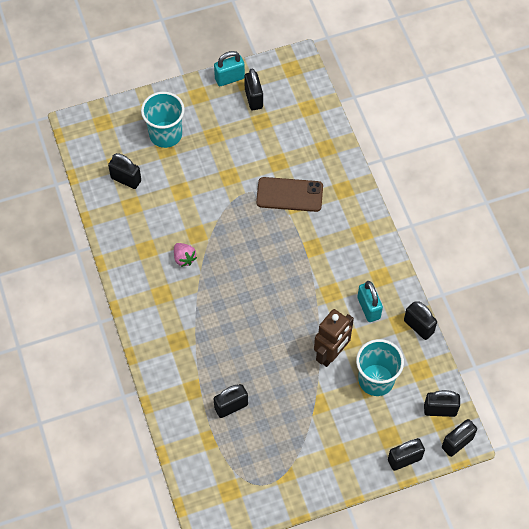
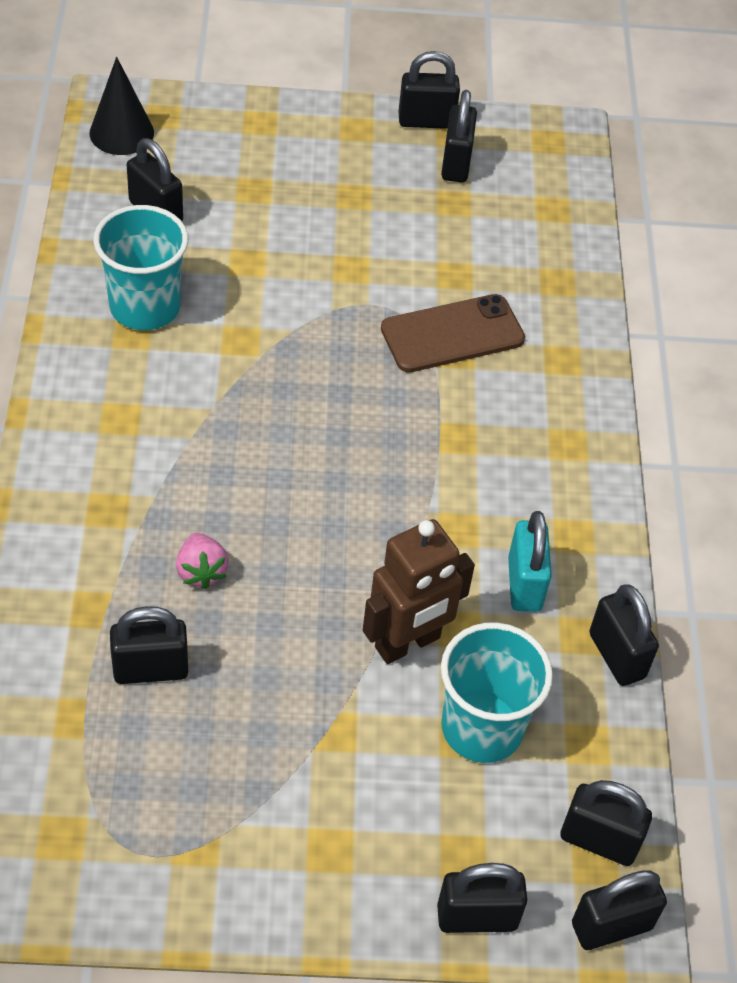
camera: 15 degrees right, 10 degrees down
turquoise cup [141,92,185,148] -> turquoise cup moved to [93,205,188,330]
pink strawberry [174,243,197,267] -> pink strawberry moved to [176,533,229,589]
turquoise padlock [214,51,245,86] -> black padlock [399,51,460,129]
brown phone [256,177,323,212] -> brown phone turned 45 degrees counterclockwise [381,294,525,372]
none -> black cone [90,57,154,155]

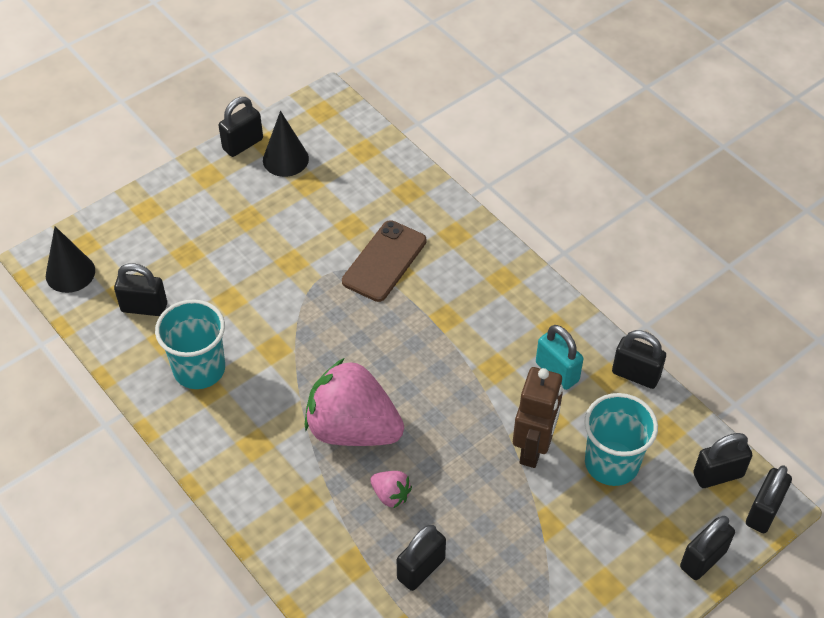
camera: 35 degrees left, 0 degrees up
black padlock [441,90,477,183] -> black cone [263,111,309,177]
none -> pink strawberry [304,358,404,446]

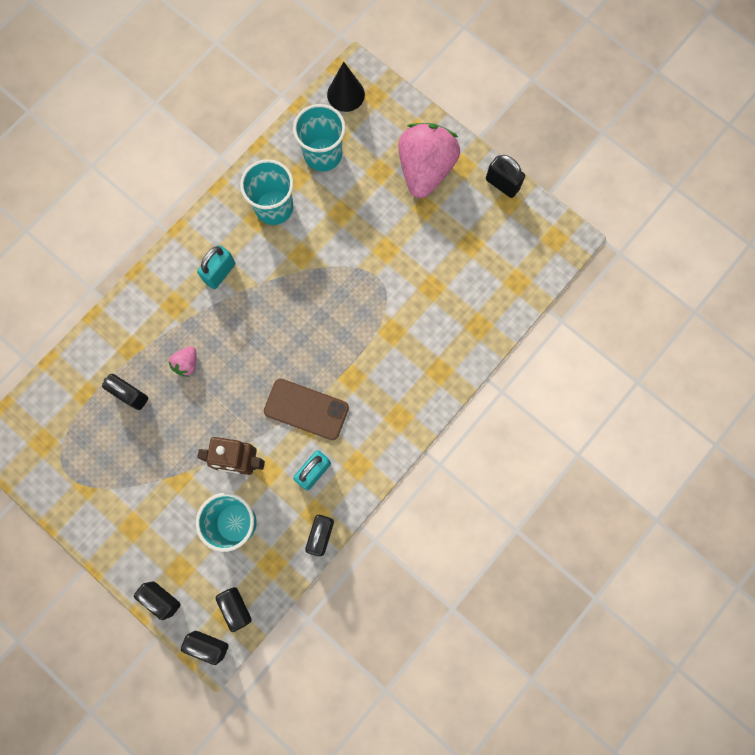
camera: 80 degrees right, 25 degrees up
black padlock [114,263,167,316] -> turquoise cup [293,104,346,172]
black cone [263,111,309,177] -> none
pink strawberry [304,358,404,446] -> pink strawberry moved to [398,123,460,198]
brown phone [342,220,426,302] -> brown phone moved to [264,379,349,440]
none -> turquoise padlock [197,245,235,289]

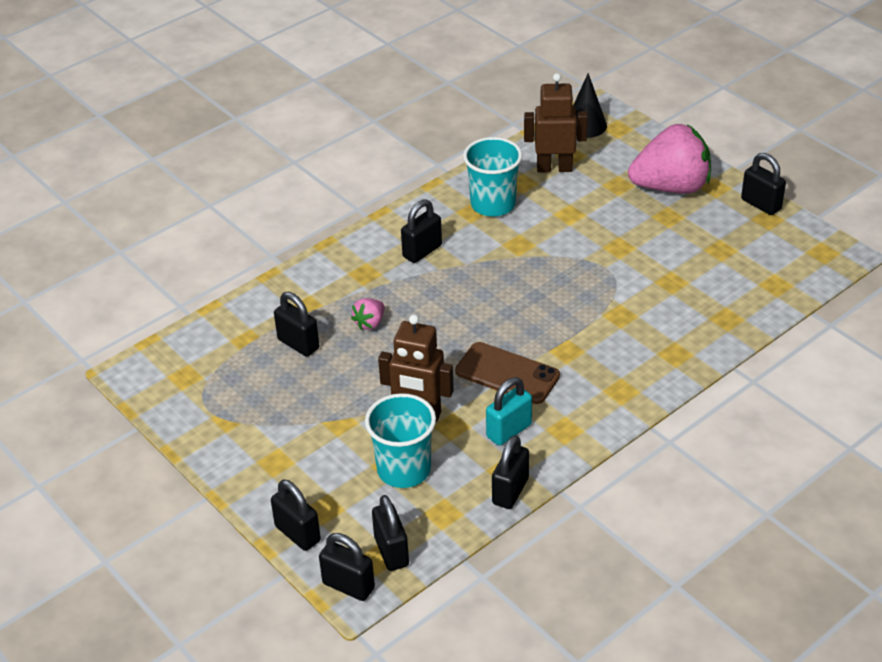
camera: 10 degrees right, 35 degrees down
turquoise padlock [197,245,235,289] -> black padlock [401,199,442,263]
turquoise cup [293,104,346,172] -> brown robot [524,73,588,173]
pink strawberry [398,123,460,198] -> pink strawberry turned 60 degrees clockwise [628,124,711,194]

